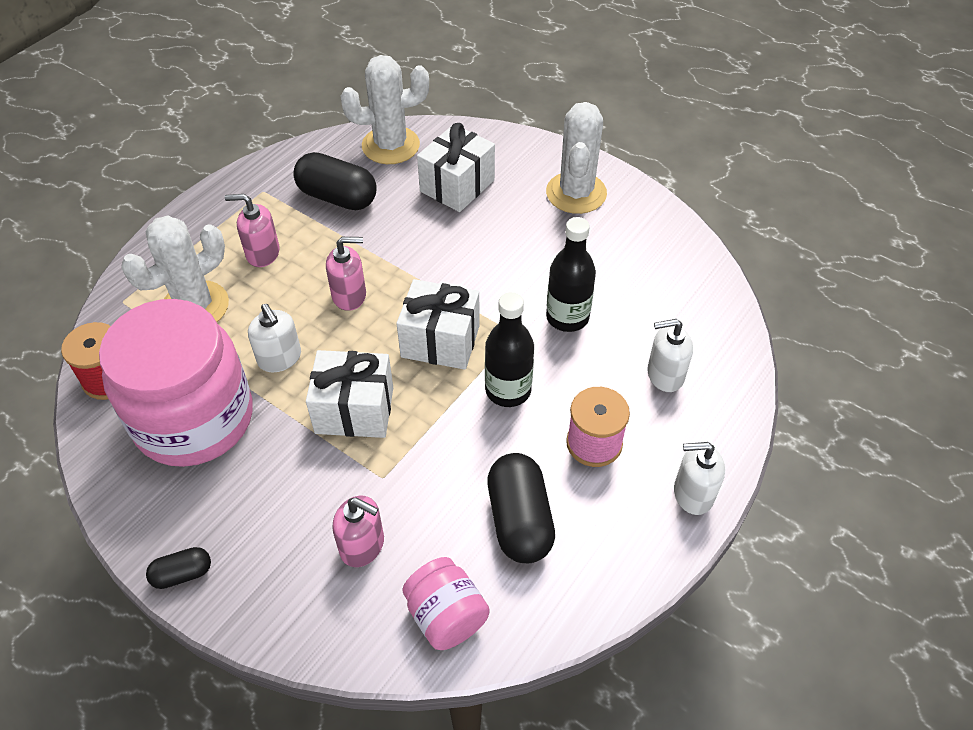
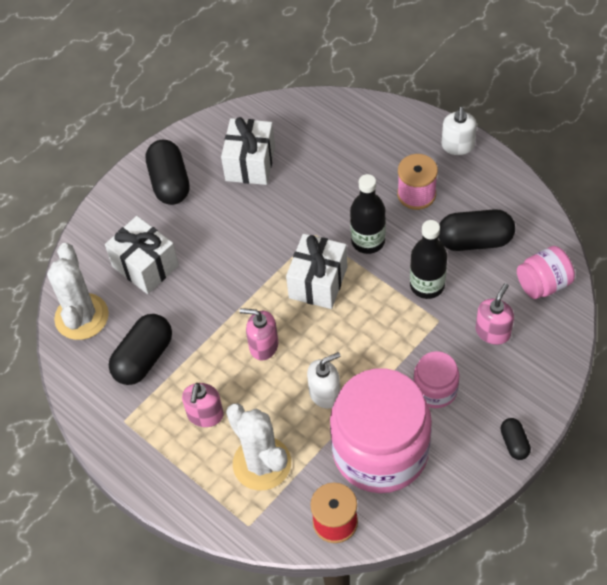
camera: 80 degrees left, 5 degrees up
white gift [306,350,393,438] -> white gift moved to [221,117,275,185]
pink soap dispenser [326,237,366,311] -> pink soap dispenser turned 75 degrees counterclockwise [239,308,278,360]
white cactus [546,102,607,214] -> black capsule [146,140,190,205]
black bottle [546,217,596,332] -> black bottle moved to [410,220,447,299]
white soap dispenser [647,319,693,392] -> none
none -> pink jar [413,351,459,408]

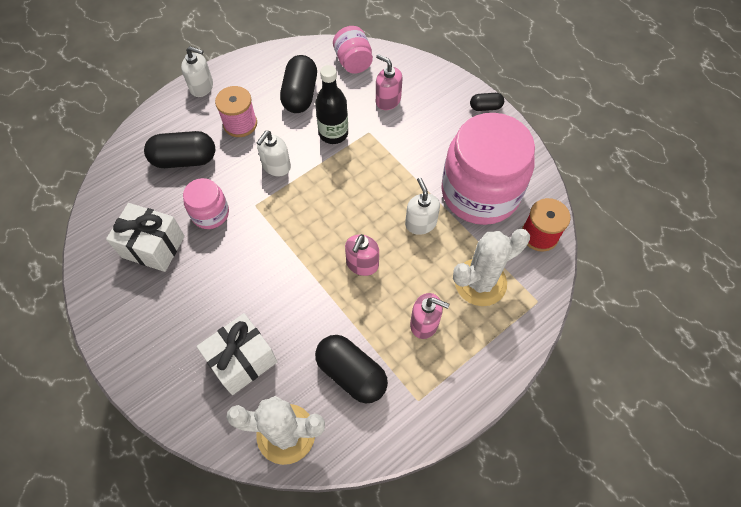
camera: 85 degrees left, 5 degrees up
black capsule [146,140,190,205] -> black capsule moved to [144,131,215,168]
white gift [286,234,347,309] -> none
black bottle [350,174,386,254] -> white soap dispenser [256,131,291,177]
pink jar [413,351,459,408] -> pink jar moved to [183,178,229,229]

